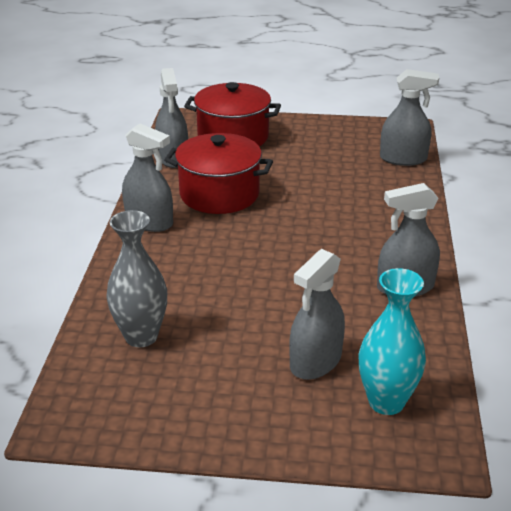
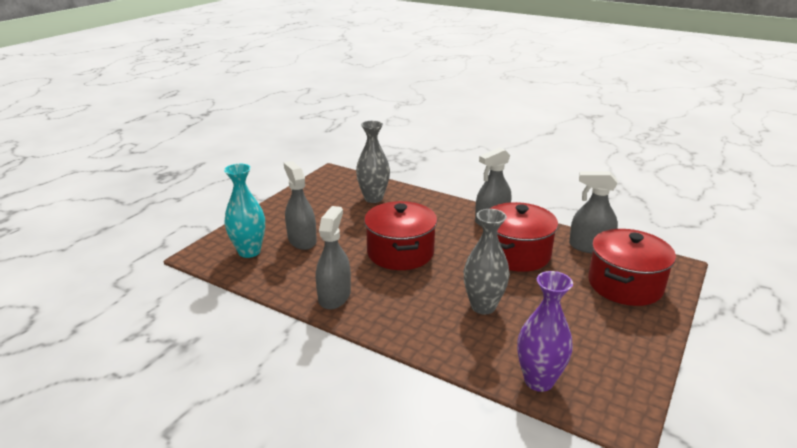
camera: 115 degrees right, 5 degrees down
grey spray bottle [380,69,439,166] -> purple vase [517,271,573,392]
none -> red pot [364,201,437,270]
none -> grey vase [464,209,510,315]

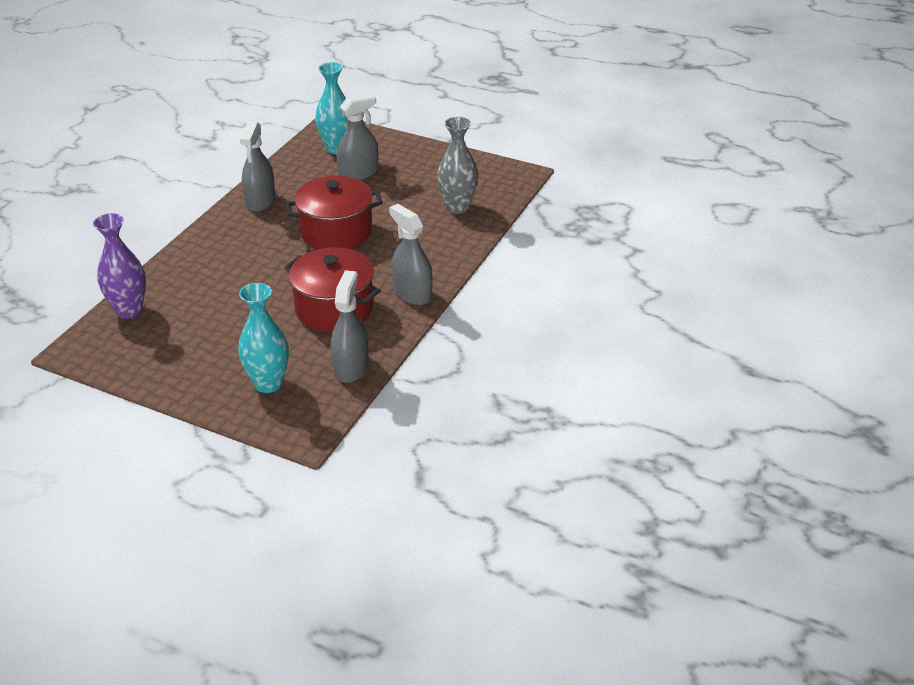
camera: 85 degrees right, 10 degrees up
grey spray bottle [316,206,351,310] -> grey spray bottle turned 90 degrees clockwise [240,121,275,212]
grey vase [464,209,510,315] -> none
red pot [588,229,676,306] -> turquoise vase [238,283,289,393]

